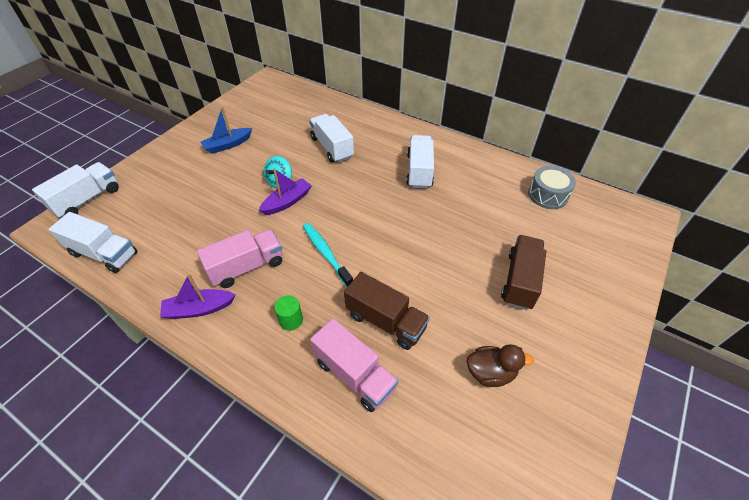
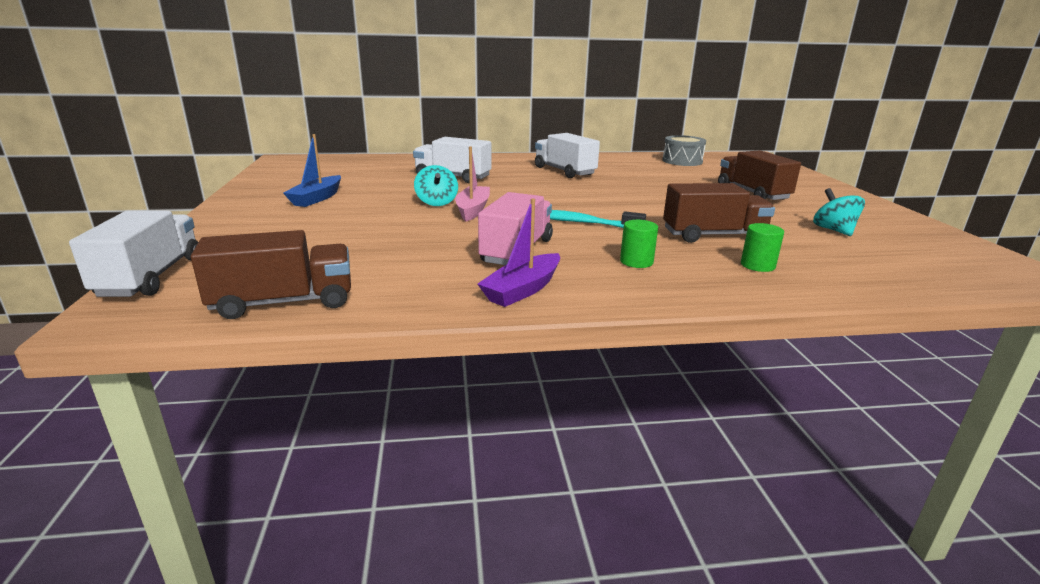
camera: 40 degrees left, 25 degrees down
white truck [49,212,137,273] -> brown truck [191,230,351,319]
purple boat [259,168,312,215] -> pink boat [455,146,490,221]
pink truck [310,318,399,412] -> green cylinder [741,223,784,272]
brown duck [467,344,534,387] -> turquoise spinning top [813,188,865,236]

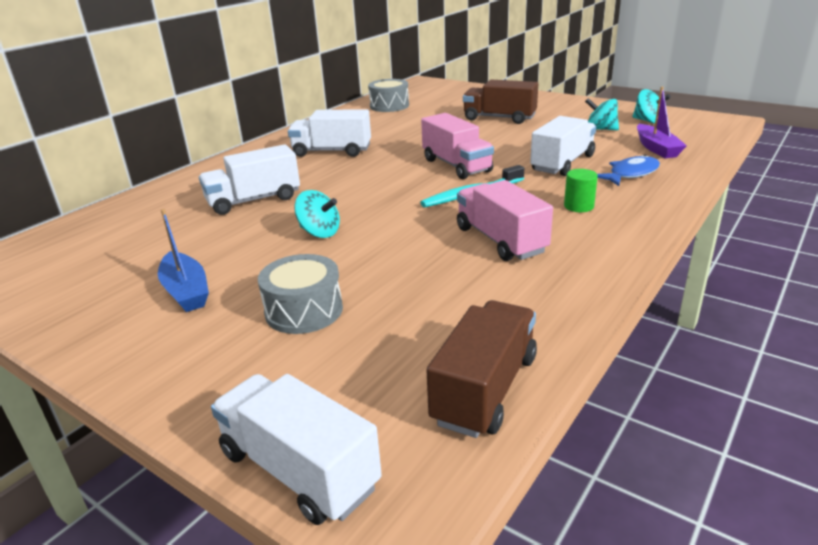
camera: 45 degrees left, 5 degrees up
pink boat [455,146,490,221] -> none
purple boat [477,199,560,307] -> purple boat moved to [637,87,687,158]
brown truck [663,183,775,243] -> white truck [530,116,596,176]
green cylinder [741,223,784,272] -> blue fish [597,155,660,186]
none -> grey drum [258,254,343,334]
none -> pink truck [421,113,494,179]
none -> turquoise spinning top [632,89,671,124]

